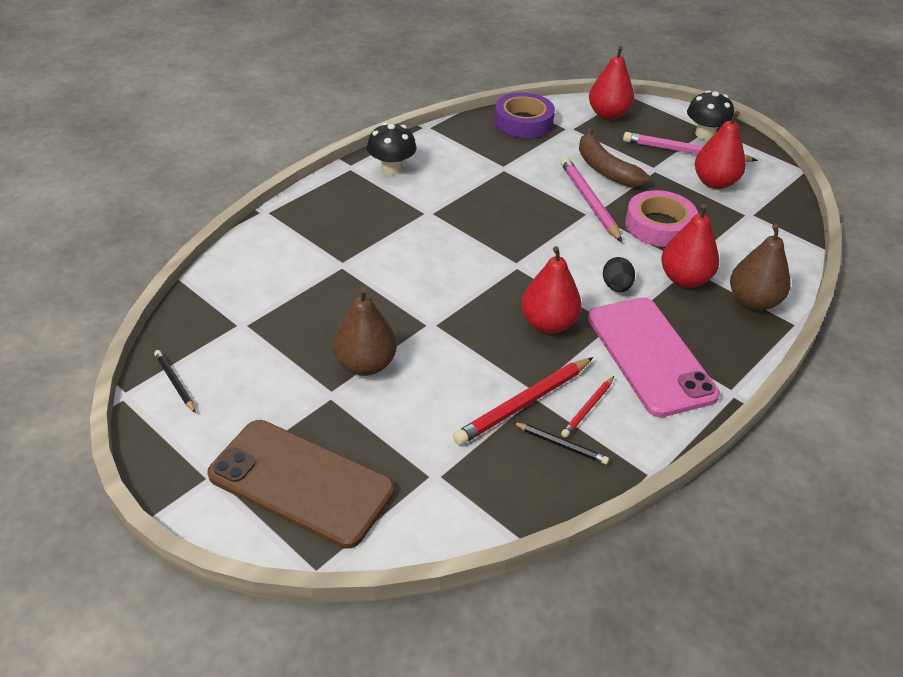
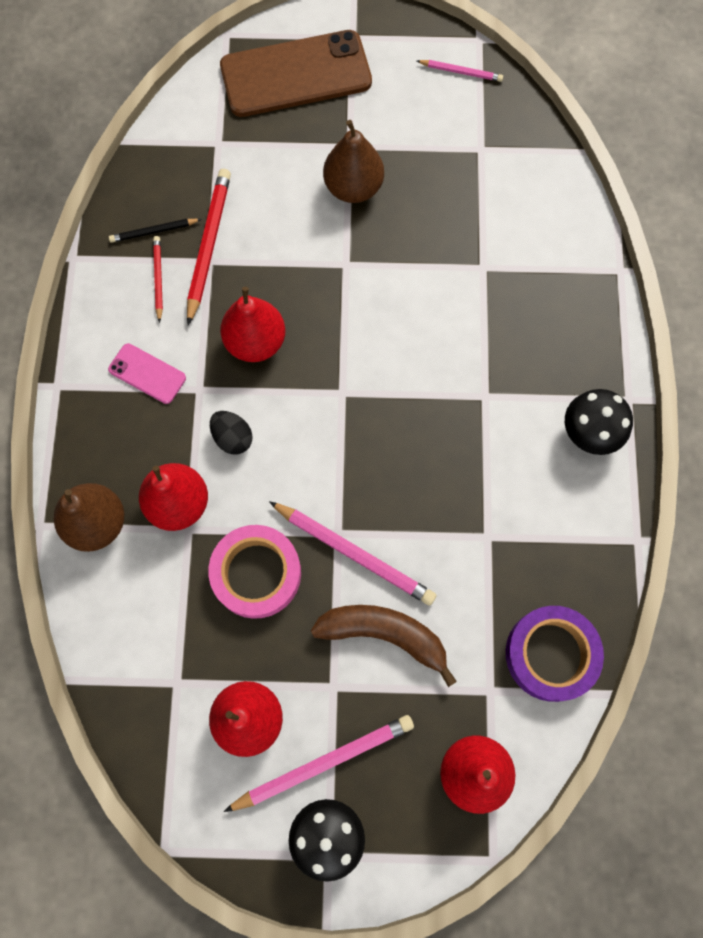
camera: 140 degrees right, 30 degrees up
black pencil [154,350,196,413] -> pink pencil [417,60,503,82]
pink phone [588,297,720,417] -> pink phone [108,343,186,404], size x0.46

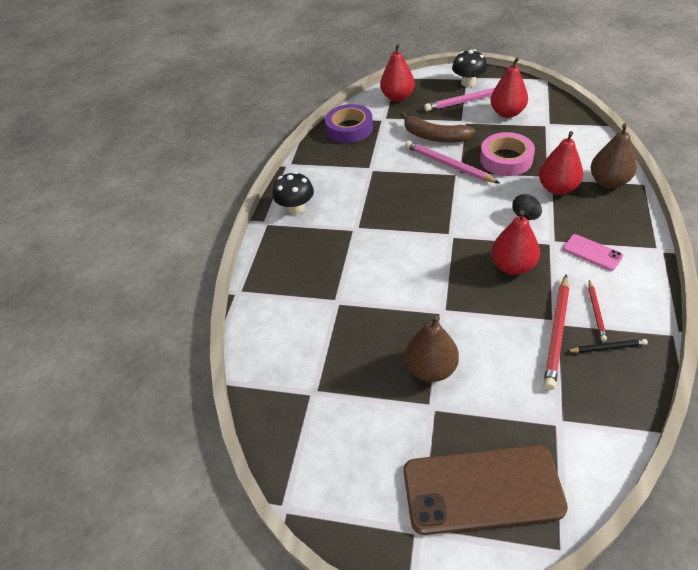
camera: 165 degrees left, 25 degrees down
pink pencil [417,60,503,82] -> none

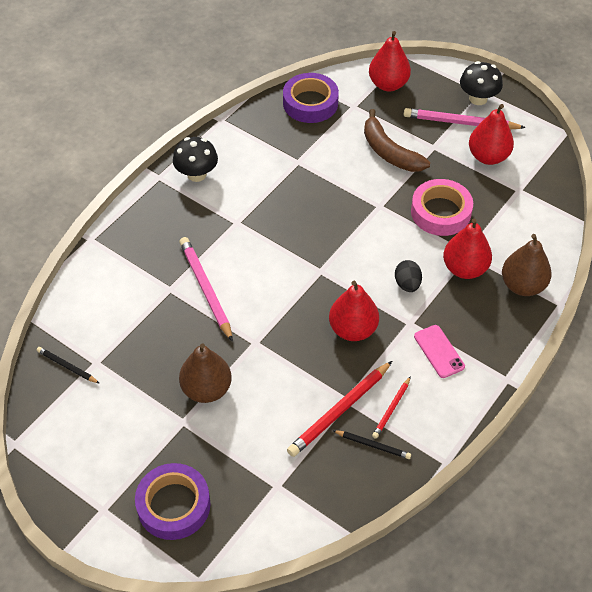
camera: 20 degrees right, 5 degrees up
brown phone [404,445,568,535] -> purple tape [135,463,210,540]
pink pencil [405,140,500,183] -> pink pencil moved to [179,237,233,342]
none -> black pencil [37,347,100,384]

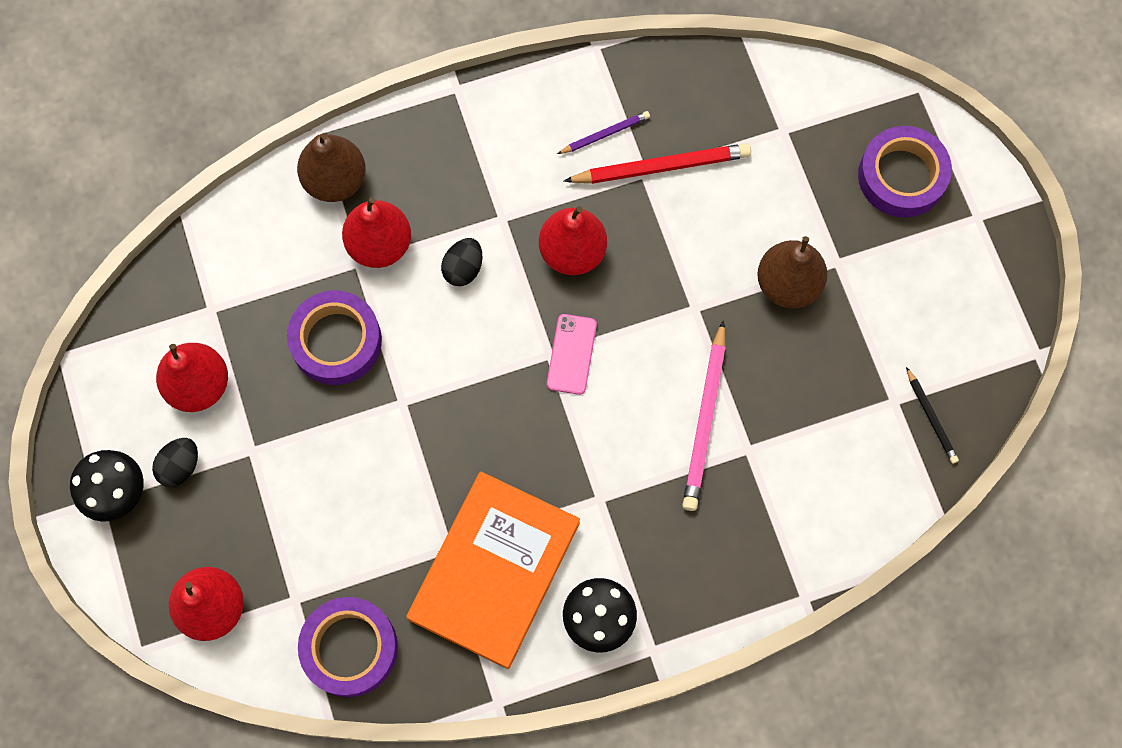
camera: 145 degrees left, 20 degrees up
black pencil [332,430,411,459] -> none
brown banana [364,109,430,172] -> none
red pencil [372,376,411,439] -> purple pencil [557,111,650,154]
pink pencil [403,108,526,130] -> black egg [152,438,198,487]
pink tape [411,179,473,236] -> purple tape [287,290,382,385]
pink phone [414,325,465,378] -> pink phone moved to [547,314,597,395]
none -> orange book [406,472,580,669]

